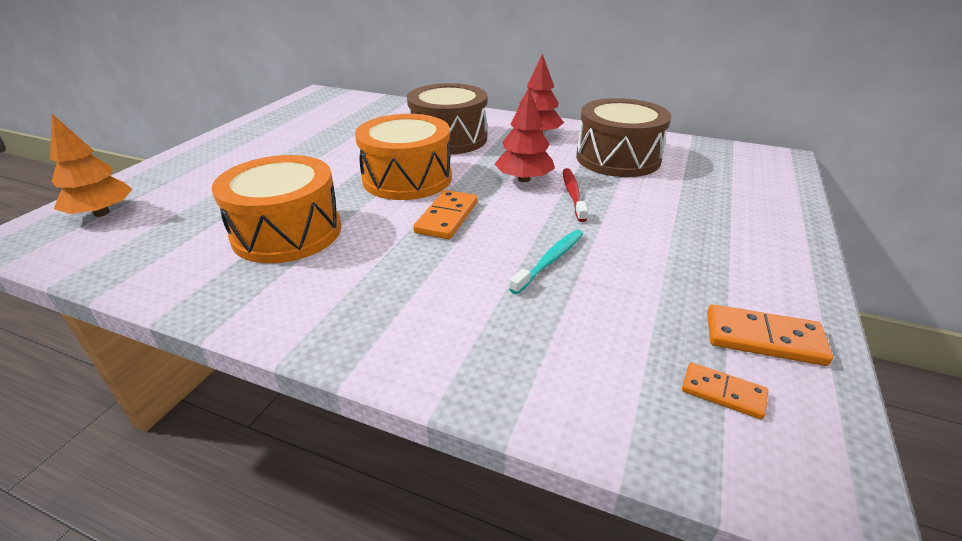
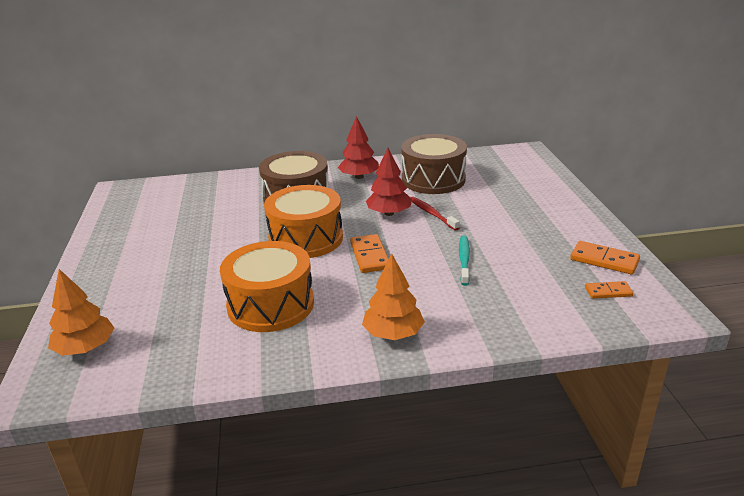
camera: 30 degrees left, 5 degrees down
orange domino [707,304,833,366] -> orange domino turned 45 degrees clockwise [570,241,640,275]
none -> orange tree [362,254,425,340]

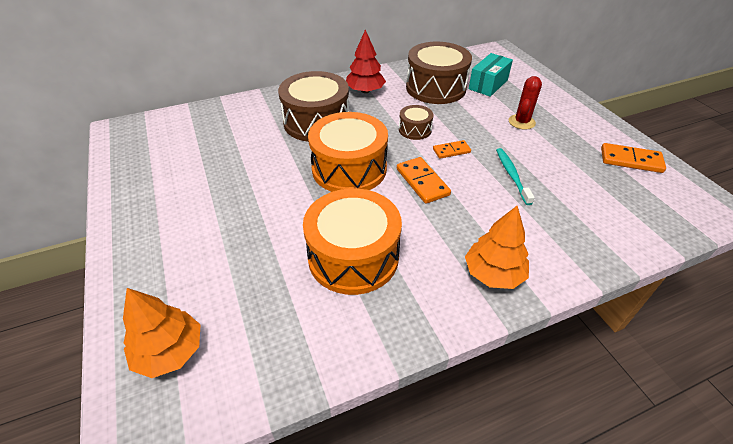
camera: 15 degrees left, 15 degrees up
red tree [366,148,412,216] -> brown drum [399,105,434,140]
red toothbrush [410,197,460,231] -> none
orange domino [585,281,633,299] -> orange domino moved to [433,140,471,159]
none -> turquoise box [469,53,513,97]
none -> red cactus [509,76,542,130]

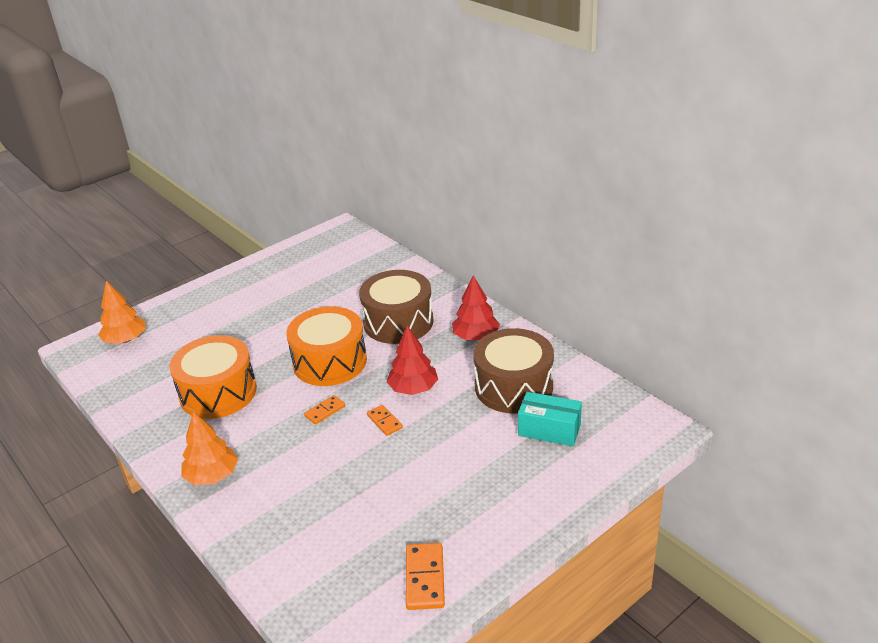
camera: 75 degrees right, 10 degrees down
orange domino [397,157,451,204] -> orange domino [304,395,345,425], size x0.63
brown drum [399,105,434,140] -> red tree [387,326,438,395]
turquoise toothbrush [496,148,535,205] -> none
red cactus [509,76,542,130] -> none

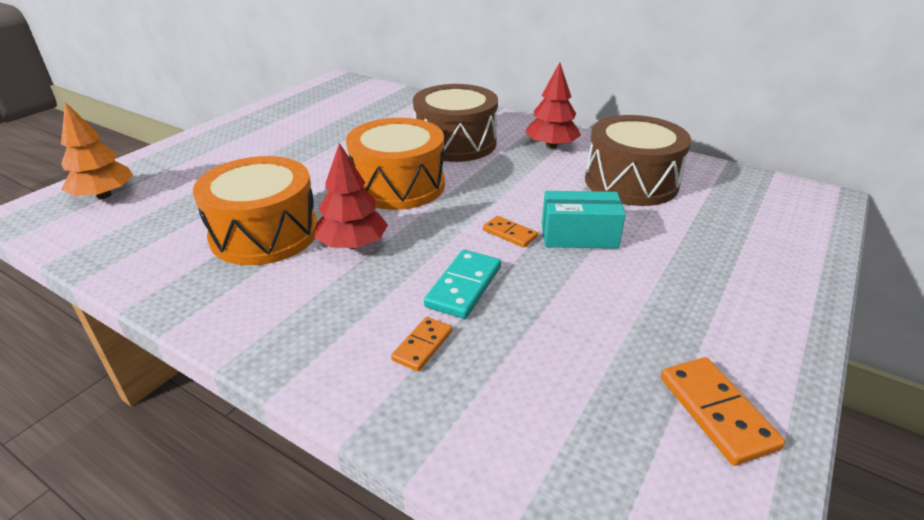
camera: 20 degrees left, 0 degrees up
orange tree [182,411,238,485] -> none
orange domino [304,395,345,425] -> orange domino moved to [391,317,452,371]
red tree [387,326,438,395] -> red tree moved to [315,143,388,249]
turquoise box [518,392,582,446] -> turquoise box moved to [542,191,626,249]
none -> turquoise domino [424,250,501,319]

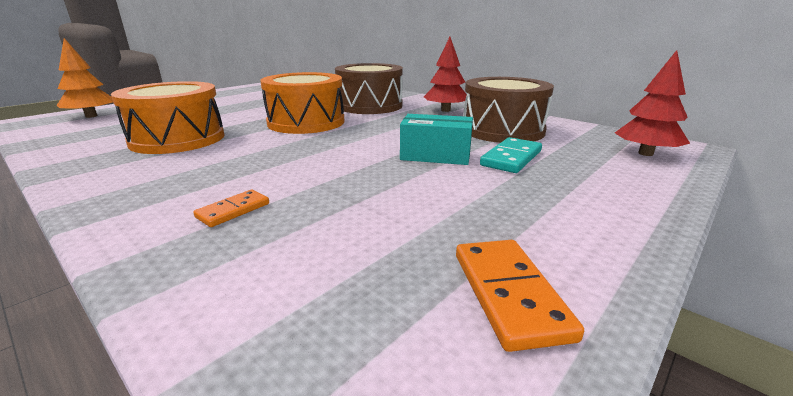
camera: 10 degrees right, 10 degrees down
red tree [315,143,388,249] -> red tree moved to [615,50,690,156]
turquoise domino [424,250,501,319] -> turquoise domino moved to [480,137,542,173]
orange domino [483,216,538,248] -> none

